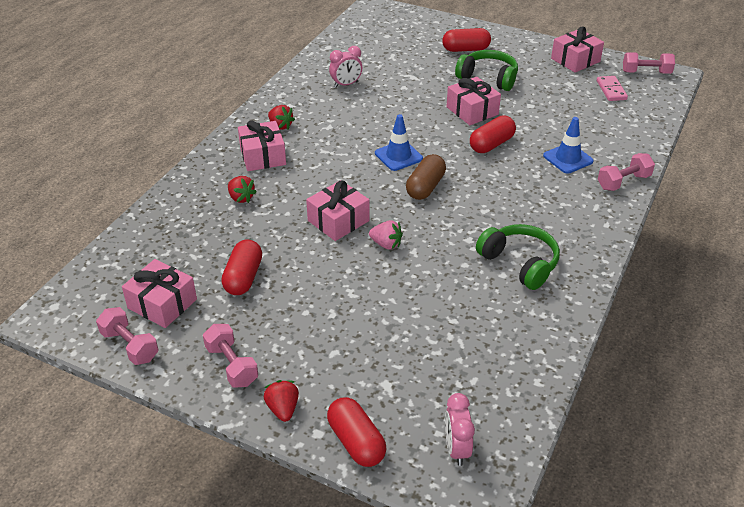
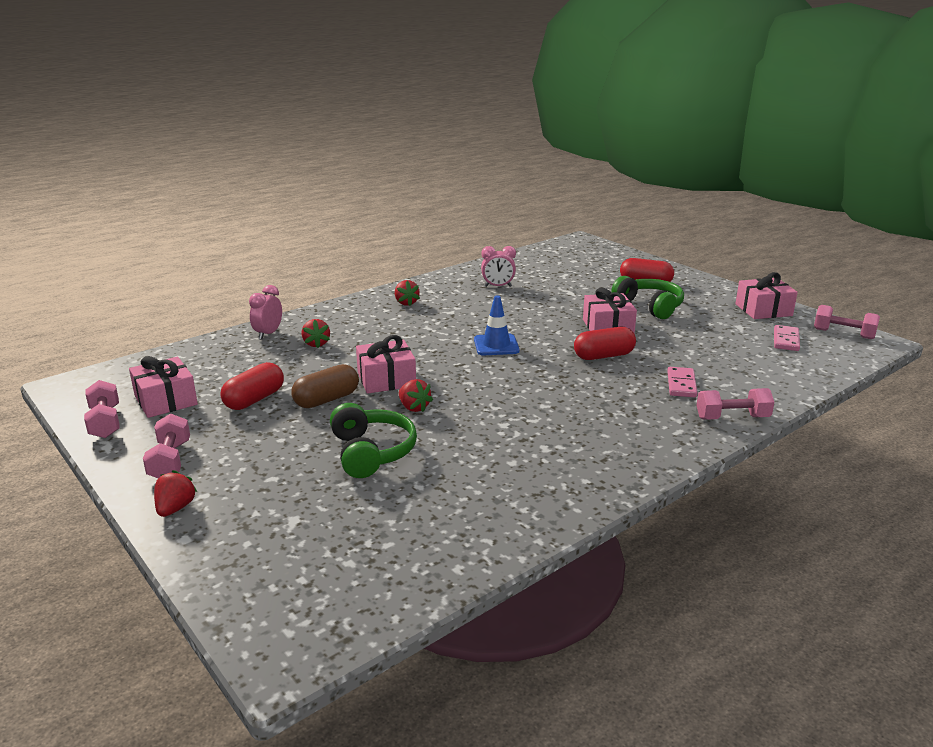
camera: 25 degrees right, 15 degrees down
pink gift [238,120,286,171] -> none
red capsule [327,397,386,467] -> none
pink strawberry [369,220,403,250] -> red strawberry [399,379,433,412]
brown capsule [406,154,446,200] -> brown capsule moved to [291,364,359,408]
pink clock [445,393,475,466] -> pink clock moved to [249,285,282,340]
green headphones [476,224,560,290] -> green headphones moved to [330,403,417,478]
blue traffic cone [543,117,594,174] -> pink domino [667,367,697,397]

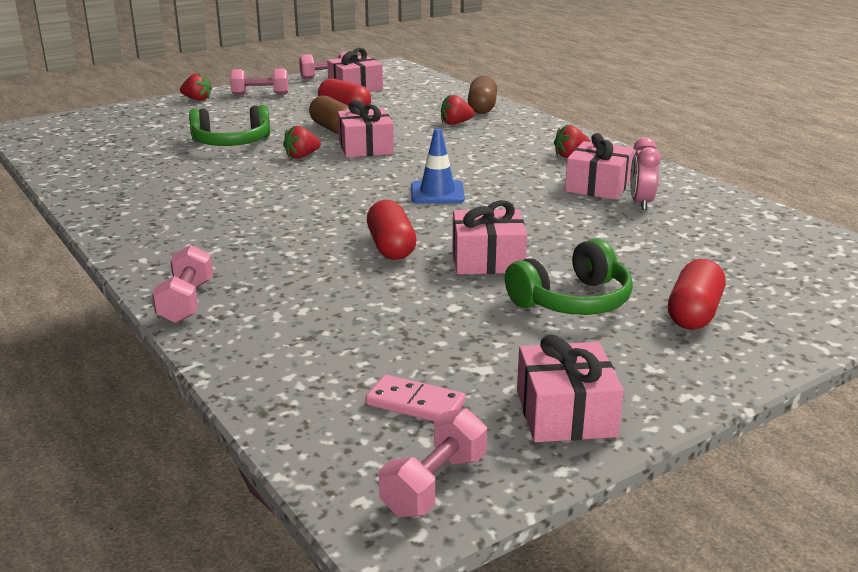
camera: 95 degrees right, 0 degrees up
pink clock [249,285,282,340] -> brown capsule [468,76,497,114]
pink domino [667,367,697,397] -> none
none -> pink gift [565,133,634,200]

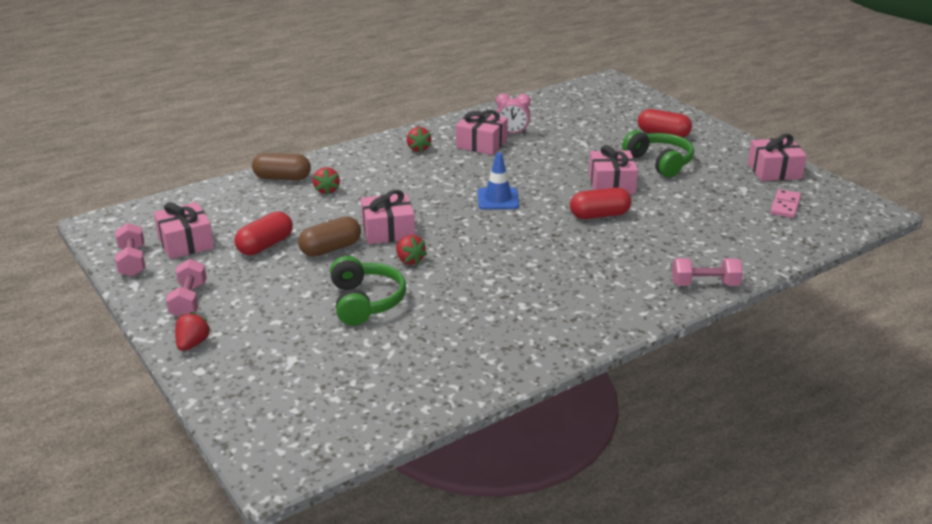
camera: 90 degrees left, 5 degrees up
pink dumbbell [379,408,487,517] -> none

